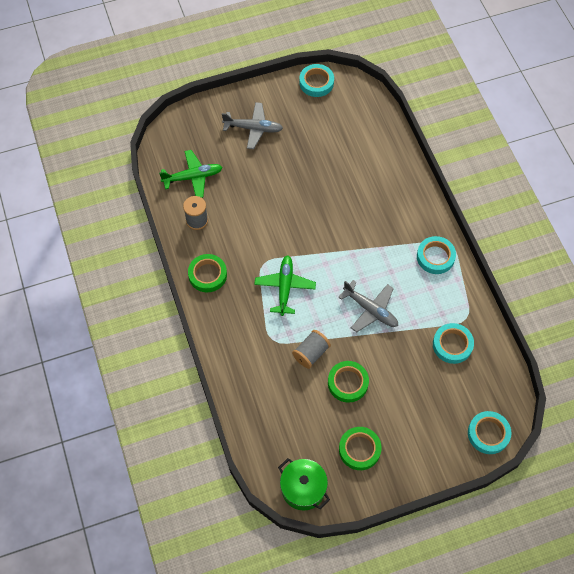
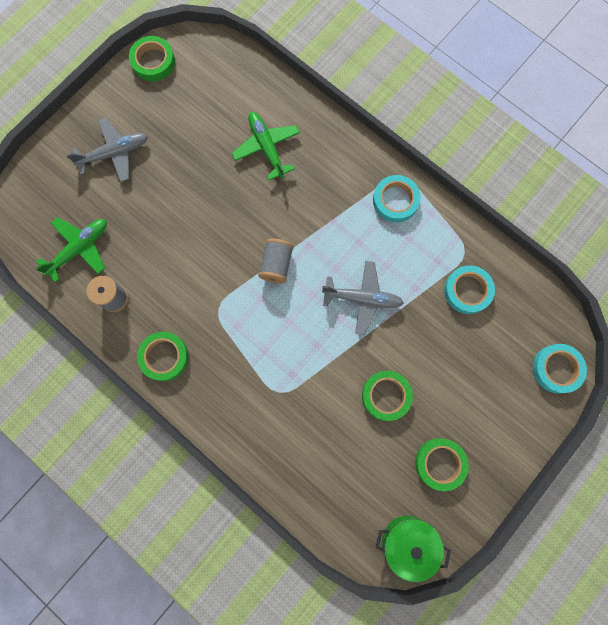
camera: 30 degrees left, 15 degrees up
green plane [254,255,316,316] -> green plane moved to [232,112,300,180]
grey spool [292,330,331,369] -> grey spool moved to [258,239,294,283]
turquoise tape [299,64,334,97] -> green tape [129,36,175,81]

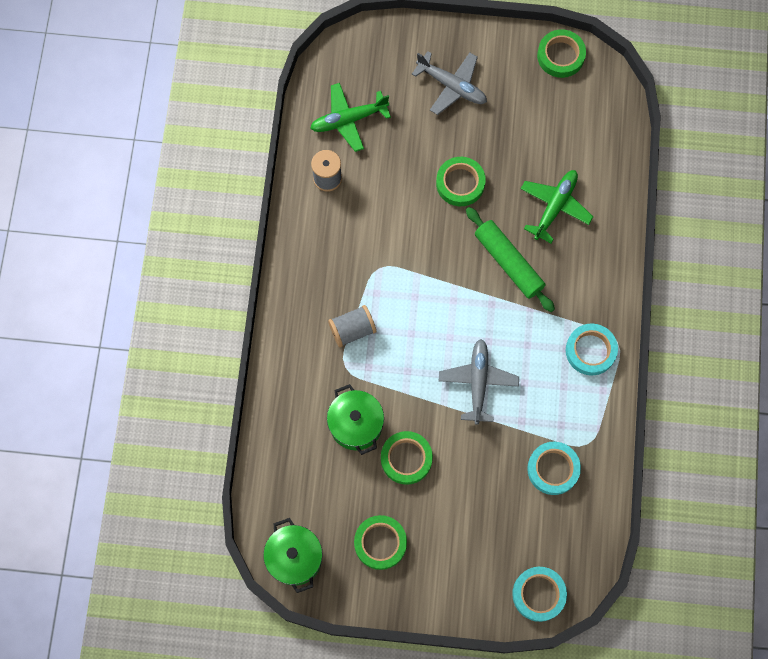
camera: 55 degrees right, 5 degrees down
green plane [36,217,107,282] -> green plane turned 150 degrees clockwise [310,83,391,152]
green tape [137,332,189,381] -> green tape moved to [436,157,486,206]
grey spool [258,239,294,283] -> grey spool moved to [328,305,376,347]
grey plane [322,261,404,335] -> grey plane turned 150 degrees counterclockwise [439,339,519,425]
none -> green pot [327,384,384,455]
none -> green rolling pin [466,207,555,312]

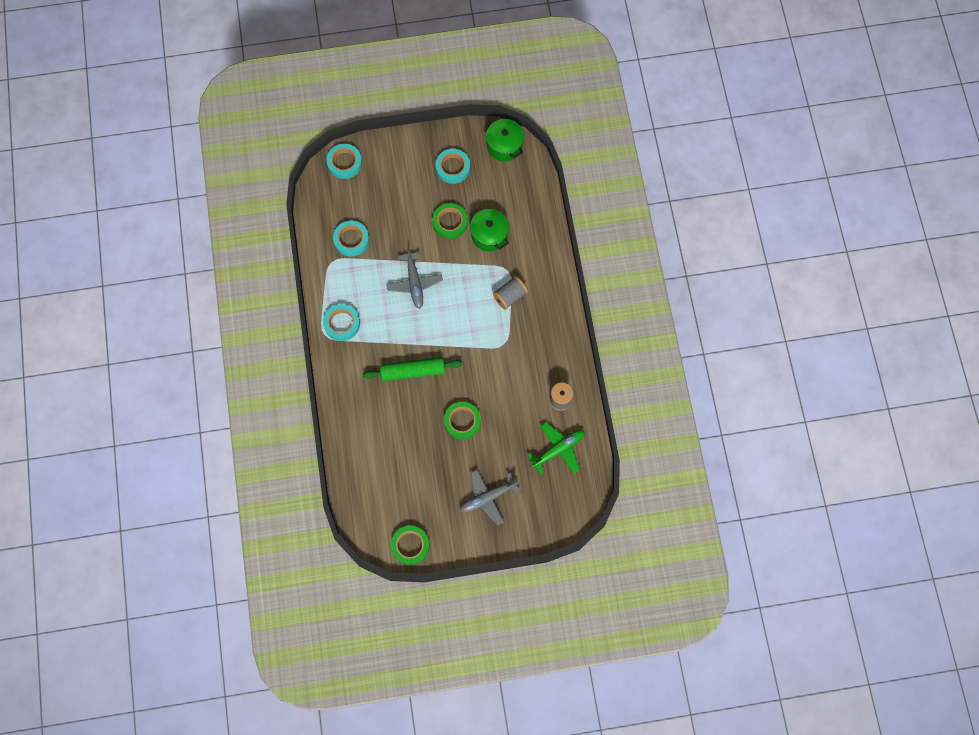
camera: 165 degrees right, 0 degrees up
green tape [354,515,407,570] -> turquoise tape [435,149,470,184]
grey plane [412,51,487,115] -> grey plane turned 45 degrees counterclockwise [460,470,521,525]
green rolling pin [466,207,555,312] -> green rolling pin turned 45 degrees counterclockwise [363,357,462,382]
green plane [521,170,593,243] -> none

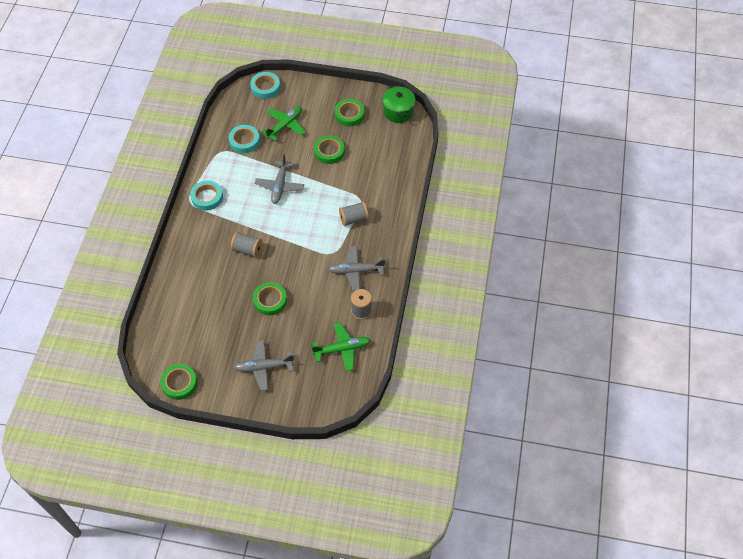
camera: 20 degrees right, 15 degrees down
green rolling pin [363,357,462,382] -> grey spool [231,232,262,257]
turquoise tape [435,149,470,184] -> green tape [335,99,364,126]
green pot [470,207,509,252] -> none
none -> green plane [261,106,305,142]
none -> grey plane [328,246,385,291]

